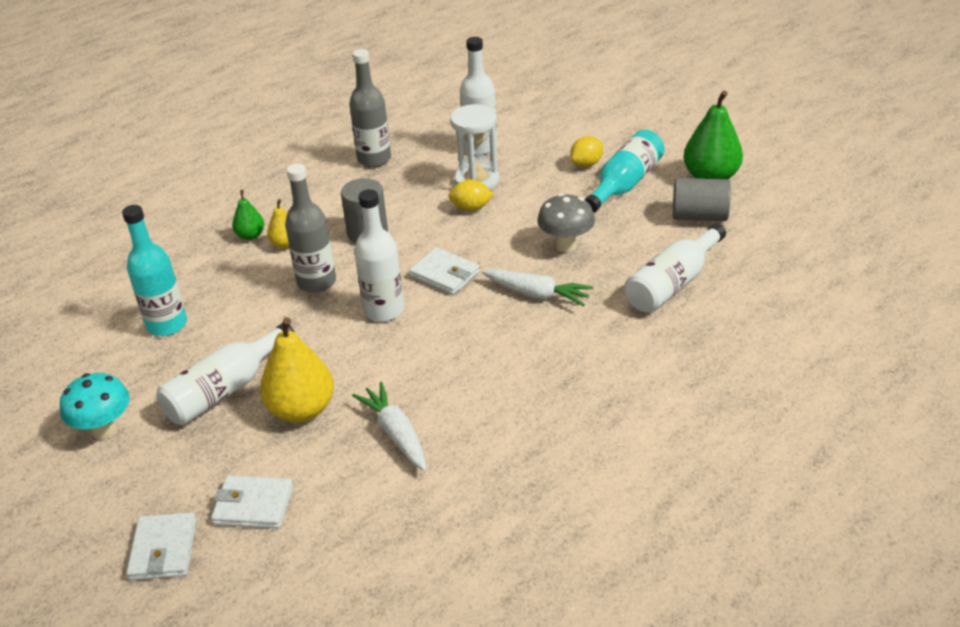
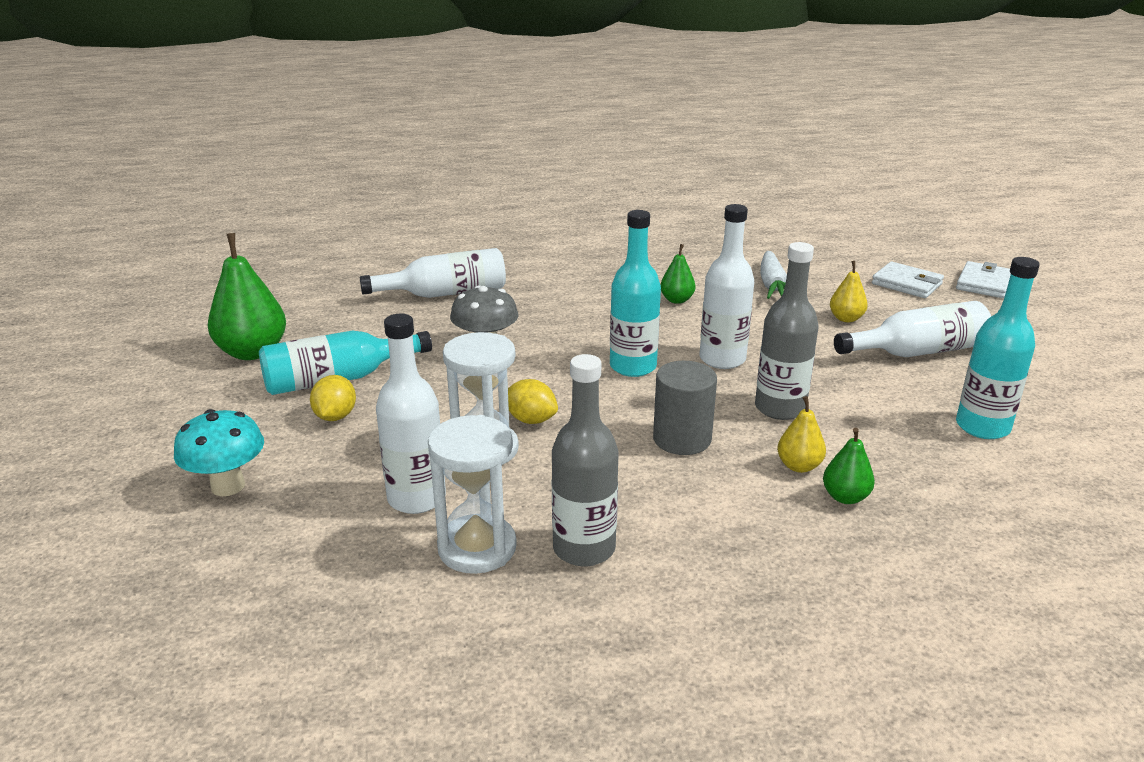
camera: 150 degrees left, 10 degrees down
turquoise mushroom [60,373,130,440] -> turquoise mushroom moved to [174,409,264,496]
yellow pear [260,317,334,423] -> yellow pear [830,261,868,322], size x0.53
white wallet [409,247,480,295] -> turquoise bottle [610,210,661,377]
white carrot [482,269,594,306] -> none
yellow lemon [570,136,603,167] -> yellow lemon turned 75 degrees counterclockwise [310,375,356,421]
grey cylinder [673,178,731,221] -> none
none -> white hourglass [428,415,517,574]
none -> green pear [660,244,696,304]

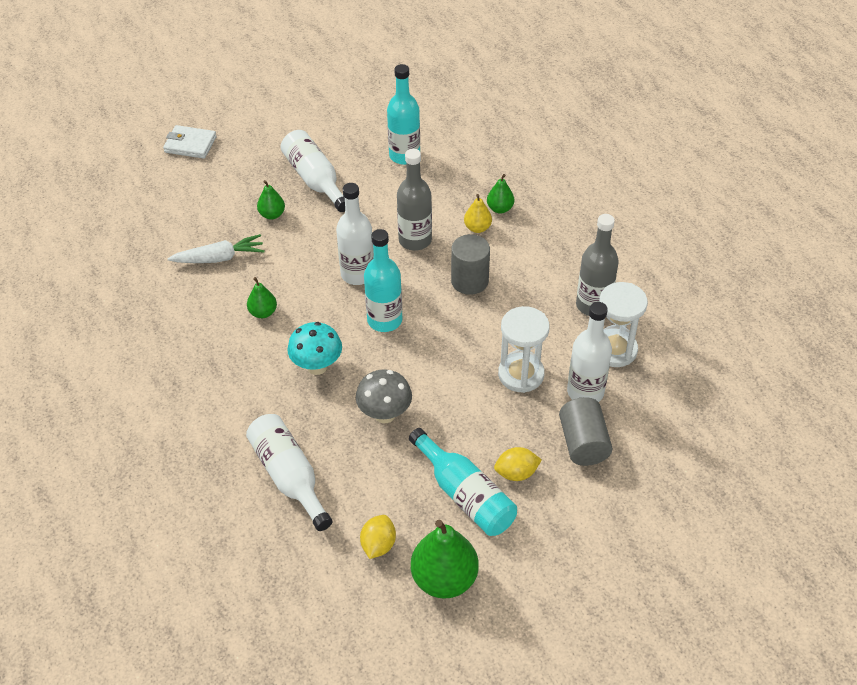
camera: 105 degrees left, 20 degrees up
turquoise mushroom [174,409,264,496] -> turquoise mushroom moved to [287,322,342,375]
yellow lemon [508,379,558,424] -> yellow lemon moved to [360,515,396,559]
yellow pear [830,261,868,322] -> green pear [257,180,285,219]
white wallet [872,262,944,298] -> none
none -> grey cylinder [559,397,613,466]

